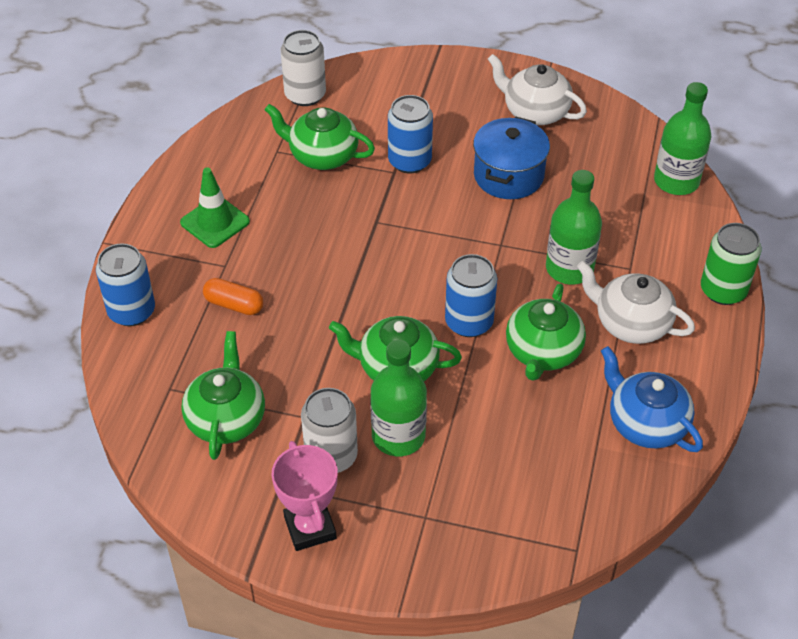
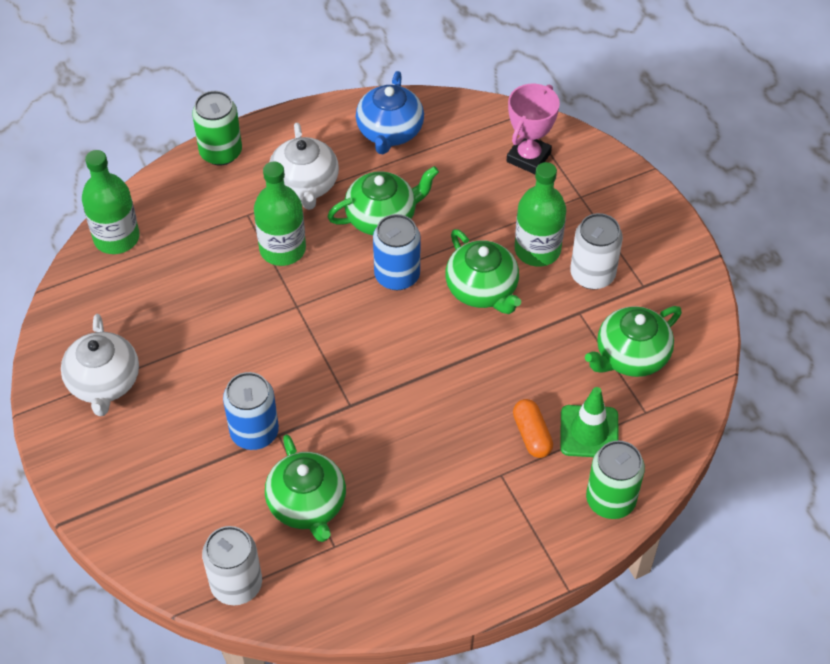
camera: 130 degrees left, 5 degrees up
blue can [96,243,155,326] -> green can [586,441,645,519]
green traffic cone [180,167,250,248] -> green traffic cone moved to [560,387,619,457]
pink trophy [271,441,338,551] -> pink trophy moved to [507,84,560,174]
blue pot [473,117,550,199] -> none

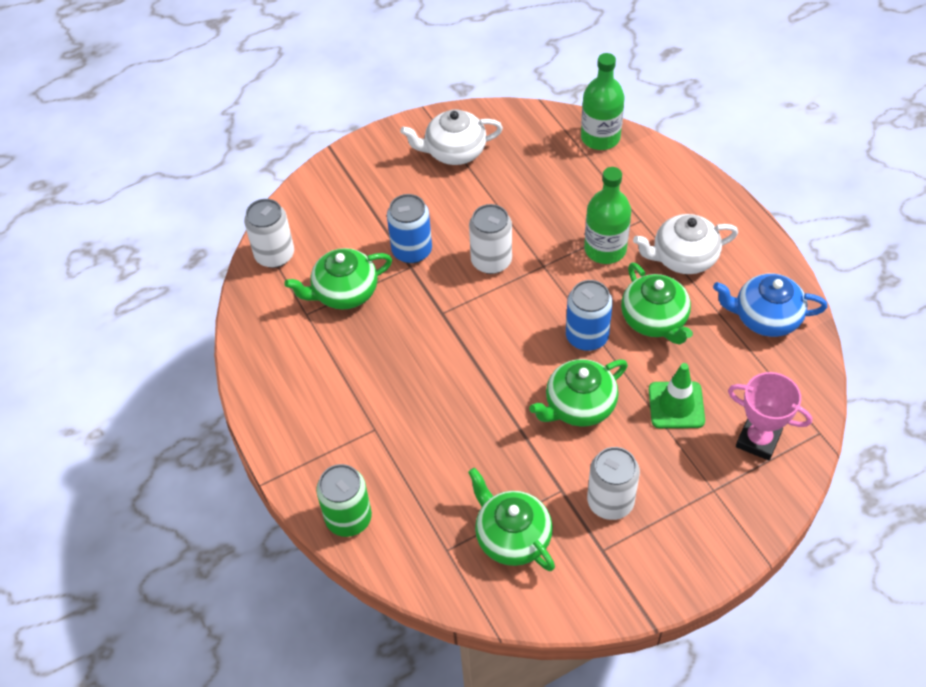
camera: 90 degrees right, 0 degrees up
green can [192,91,242,166] -> none
orange capsule [513,399,553,458] -> none
green bottle [515,162,566,267] -> none
green traffic cone [560,387,619,457] -> green traffic cone moved to [649,363,705,428]
none -> white can [469,204,512,274]

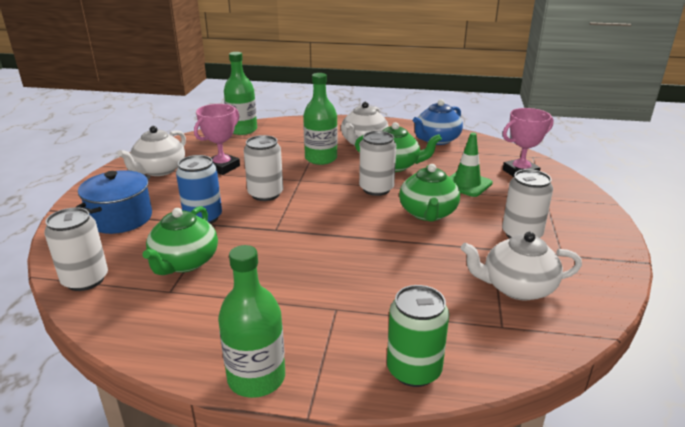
camera: 55 degrees left, 25 degrees down
green teapot [468,468,555,571] -> white teapot [461,232,582,301]
blue can [566,280,613,351] -> white can [359,131,396,196]
none -> blue pot [76,170,152,234]
none -> pink trophy [194,104,240,175]
none -> green bottle [218,245,285,398]

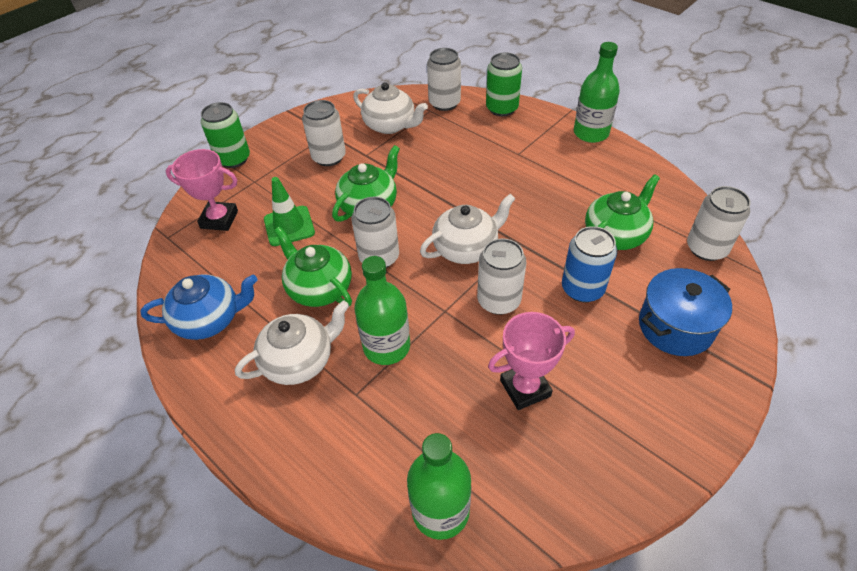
camera: 145 degrees left, 20 degrees up
white teapot [118,126,186,176] -> white teapot moved to [420,194,515,264]
none -> green can [201,102,250,168]
none -> white can [427,48,461,111]

